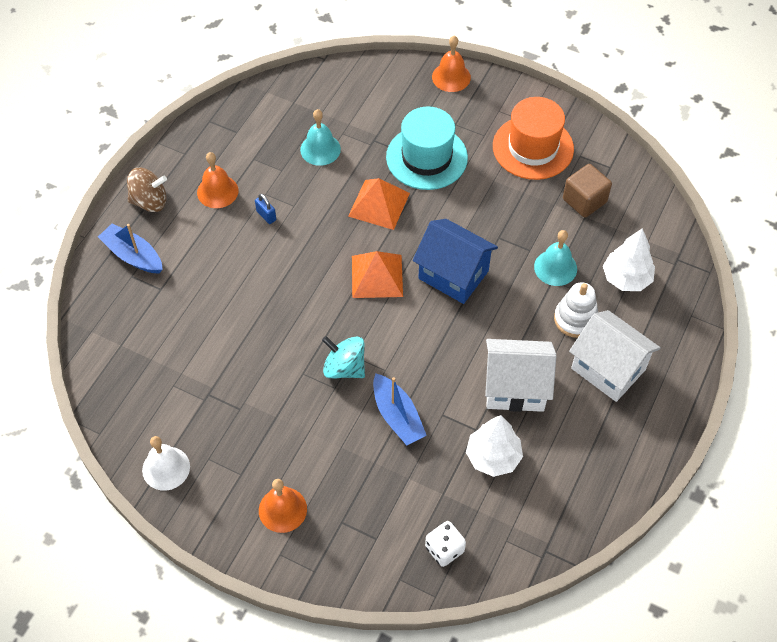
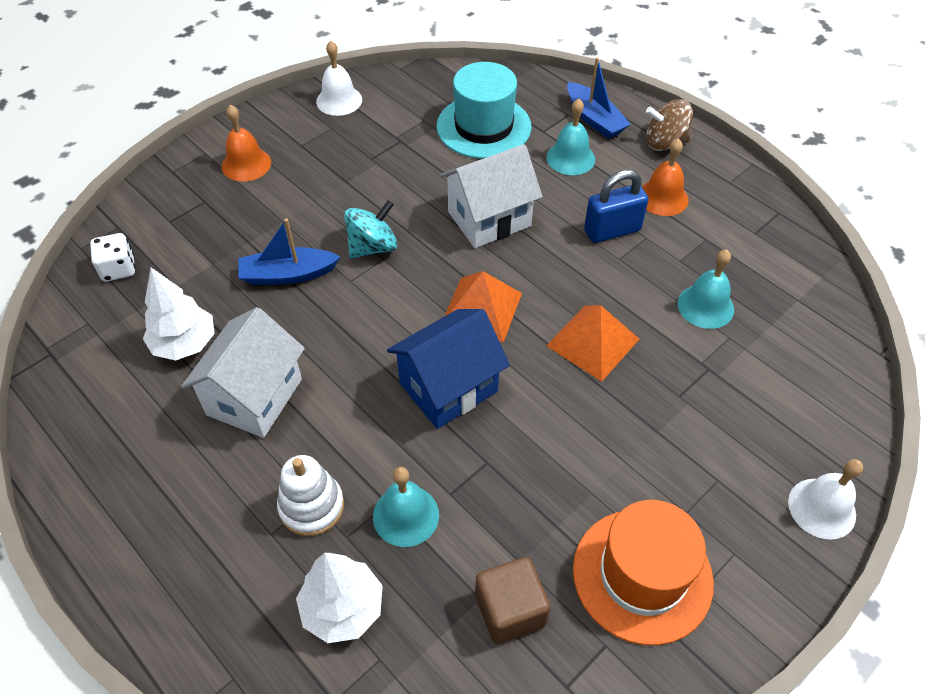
camera: 110 degrees right, 5 degrees down
blue boat [98,223,163,274] -> blue boat turned 90 degrees clockwise [567,57,631,139]
brown spinning top [127,168,167,212] -> brown spinning top turned 75 degrees clockwise [646,99,693,151]
blue padlock [255,194,276,224] -> blue padlock [584,170,649,243], size x1.93
turquoise hat [386,106,468,190] -> turquoise hat moved to [437,62,532,159]
orange bell [432,36,471,92] -> white bell [788,459,863,540]
white house [569,310,661,402] -> white house moved to [440,144,542,248]
none -> turquoise bell [546,99,595,175]

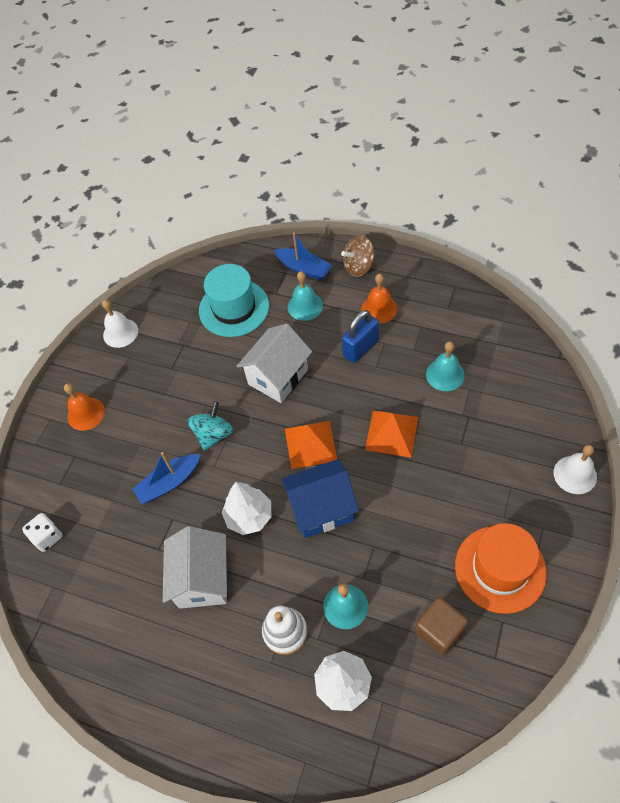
camera: 20 degrees left, 5 degrees up
white tree [143,268,215,361] -> white tree moved to [222,482,271,535]
blue house [387,309,510,429] -> blue house turned 45 degrees clockwise [281,459,359,538]

